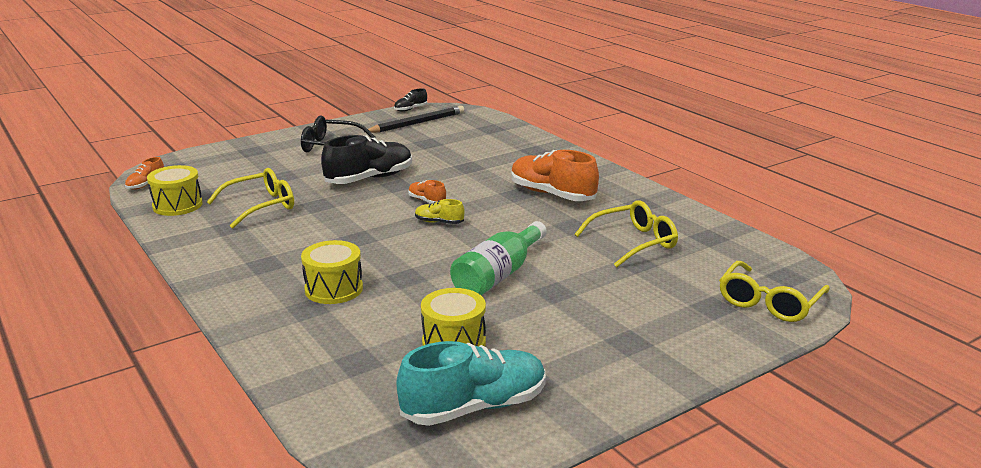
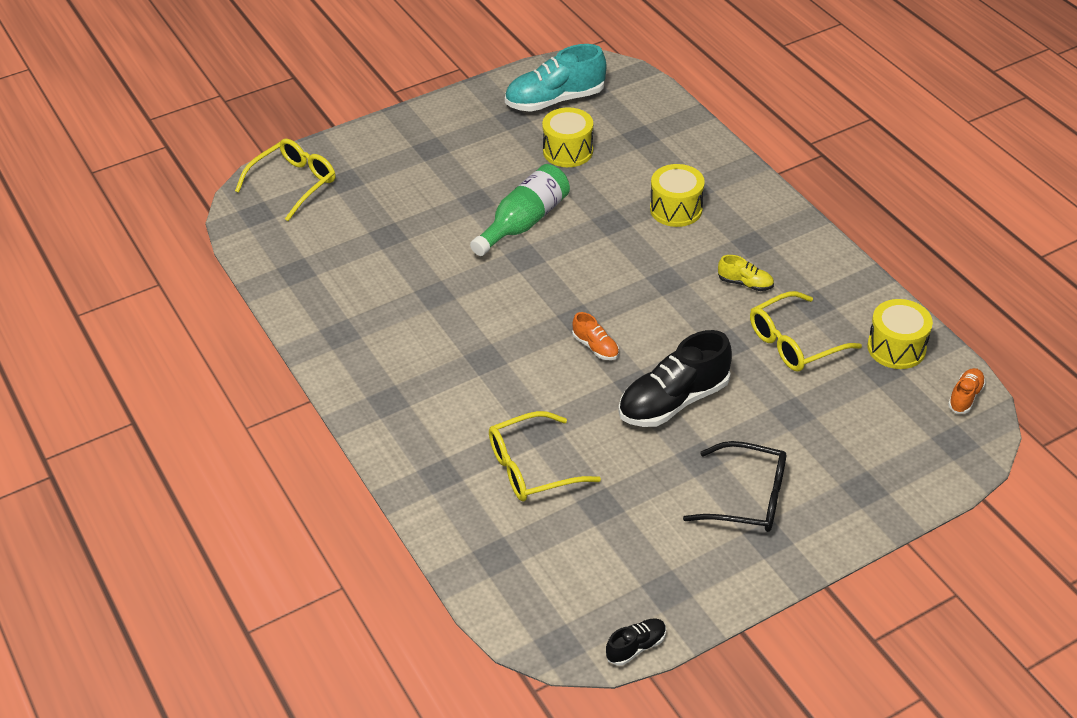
camera: 175 degrees left, 20 degrees up
black pencil [364,106,464,133] -> none
yellow shoe [415,199,464,224] -> yellow shoe moved to [718,255,774,291]
orange shoe [511,150,599,201] -> none
yellow glasses [575,200,678,267] -> yellow glasses moved to [489,411,601,501]

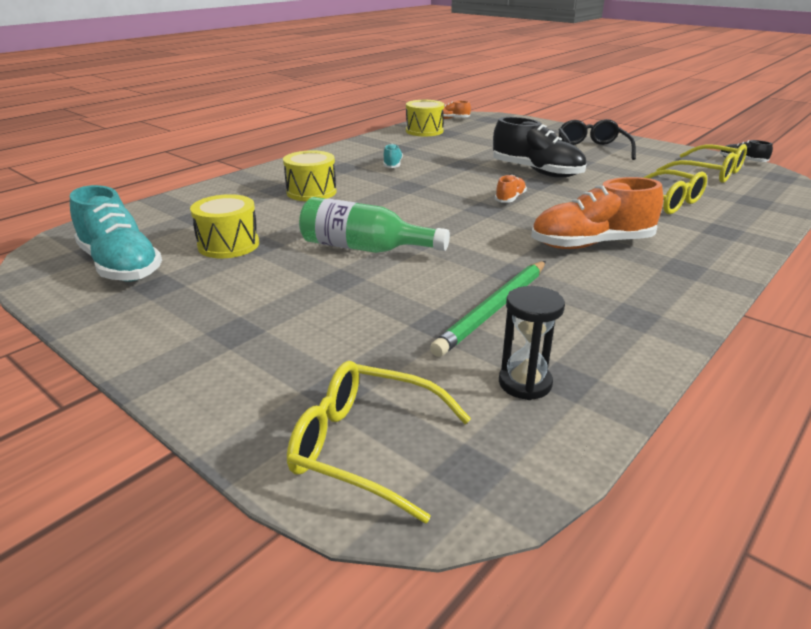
camera: 110 degrees left, 15 degrees down
yellow shoe [718,255,774,291] -> turquoise shoe [383,144,403,168]
yellow glasses [750,291,862,371] -> yellow glasses moved to [656,144,747,183]
none -> green pencil [430,261,546,357]
none -> black hourglass [499,286,565,400]
none -> orange shoe [531,177,663,249]

